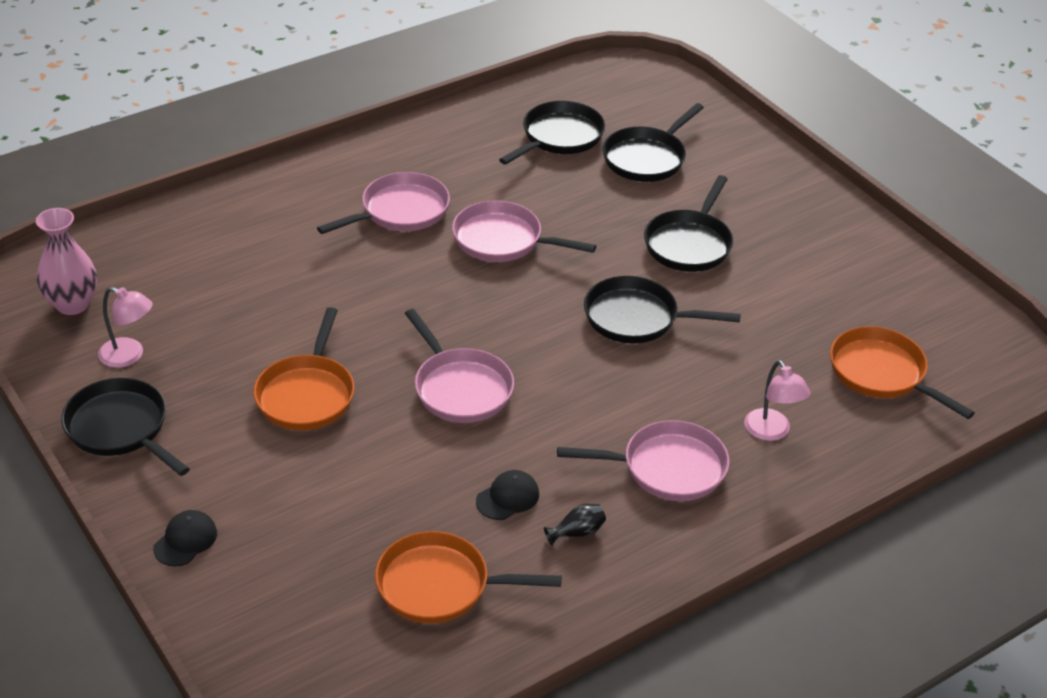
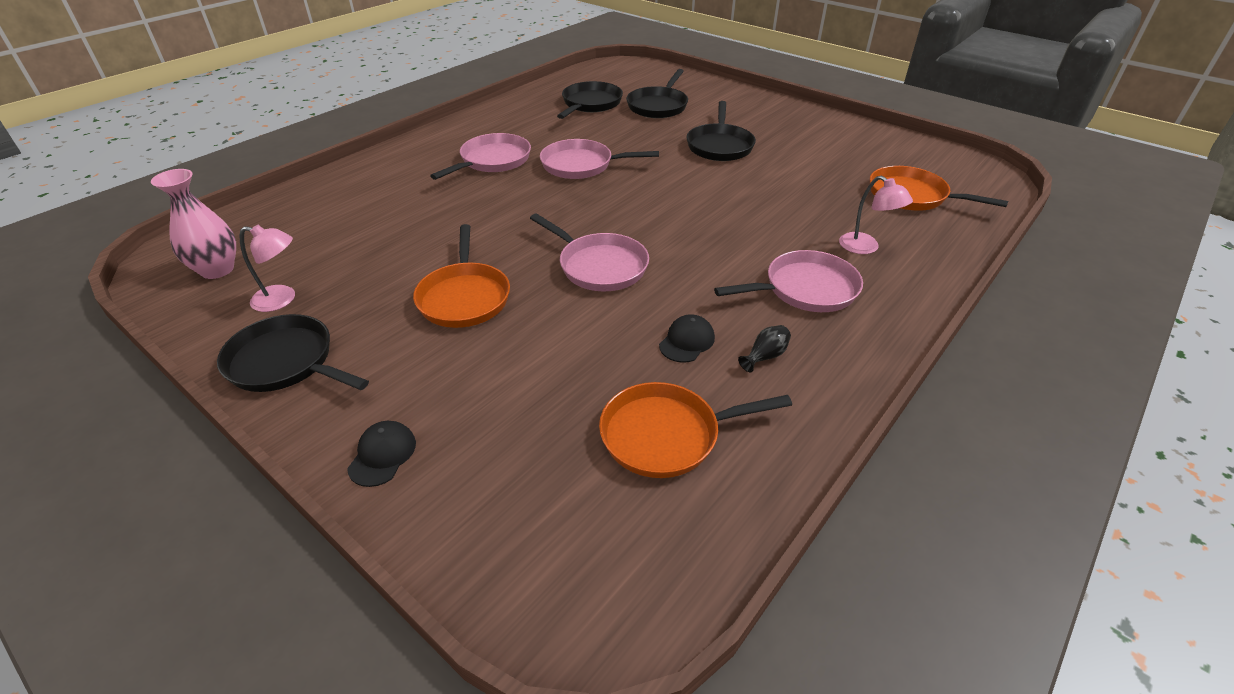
camera: 15 degrees left, 0 degrees up
black pan [584,276,741,343] -> none

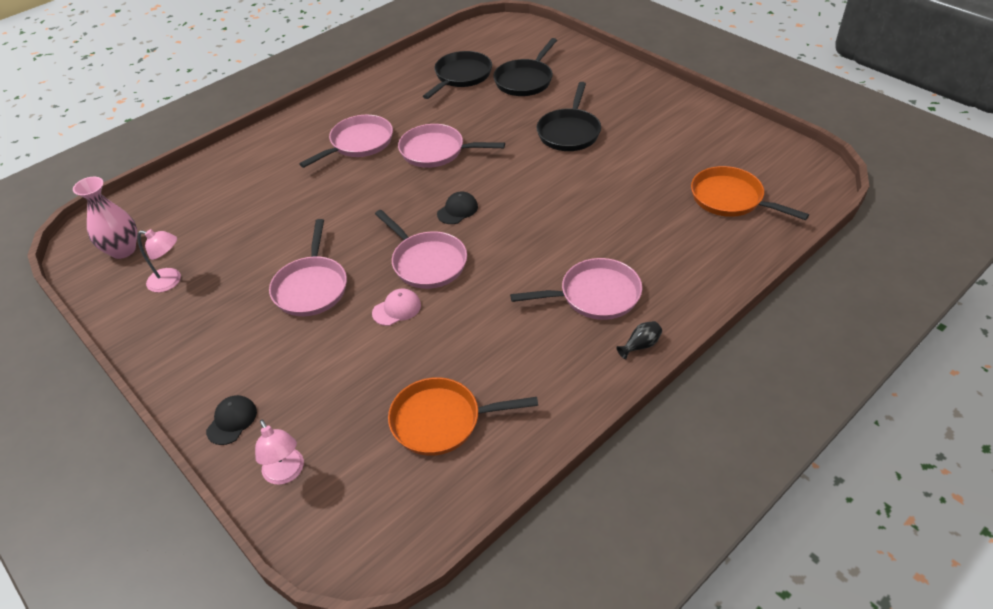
camera: 10 degrees right, 5 degrees up
black pan [217,314,369,392] -> none
orange pan [413,224,510,328] -> pink pan [269,219,347,316]
black cap [659,314,715,363] -> black cap moved to [437,192,478,224]
black vase [738,325,791,372] -> black vase moved to [616,321,662,359]
pink lamp [839,176,913,254] -> pink lamp moved to [255,420,304,485]
none -> pink cap [372,288,421,326]

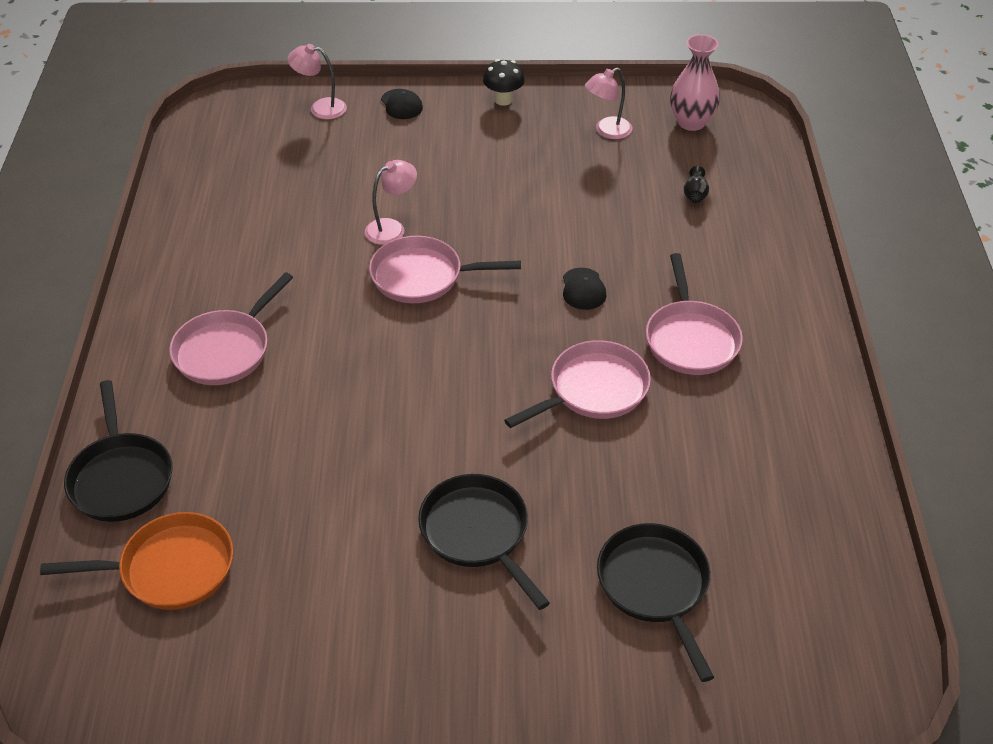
camera: 130 degrees right, 0 degrees up
pink pan [269,219,347,316] -> none
pink cap [372,288,421,326] -> pink lamp [365,160,417,245]
orange pan [388,377,538,456] -> none
black pan [423,51,492,99] -> black pan moved to [64,380,173,522]
black cap [437,192,478,224] -> black cap moved to [563,268,606,310]
black vase [616,321,662,359] -> black vase moved to [684,166,709,203]
none -> black mushroom [483,59,525,106]

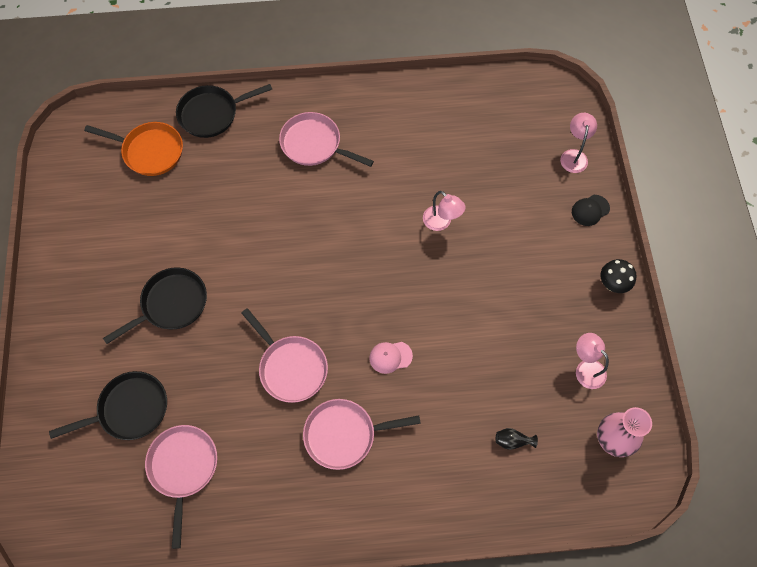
camera: 85 degrees right, 20 degrees up
orange pan [40,512,233,610] -> orange pan turned 60 degrees counterclockwise [84,122,183,176]
pink pan [369,236,521,303] -> pink pan moved to [145,425,217,549]
black cap [563,268,606,310] -> pink cap [369,342,413,374]

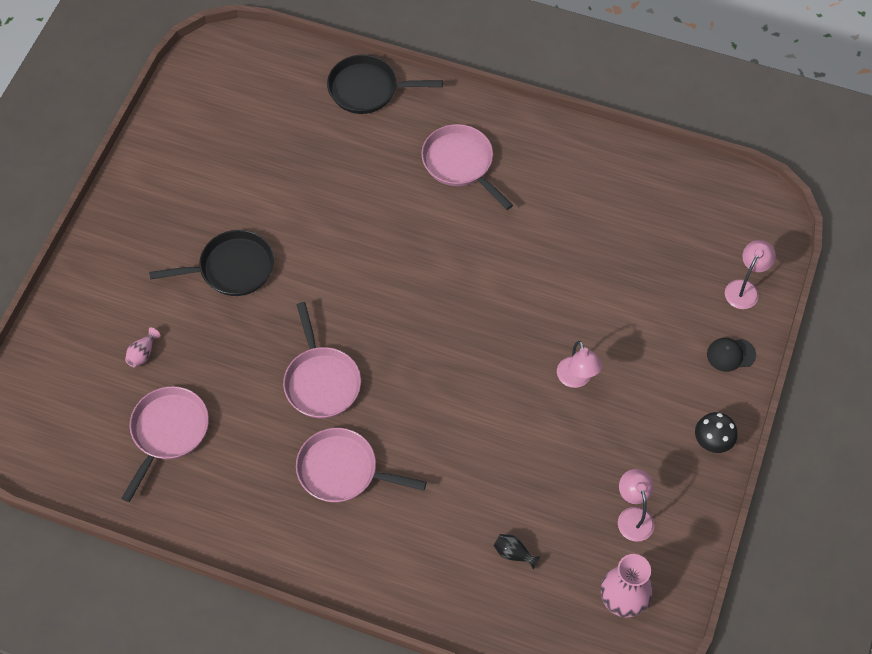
camera: 25 degrees right, 5 degrees down
black pan [49,371,167,440] -> pink vase [125,328,161,367]
orange pan [84,122,183,176] -> none
pink cap [369,342,413,374] -> none
pink lamp [423,191,465,231] -> pink lamp moved to [557,341,602,388]

